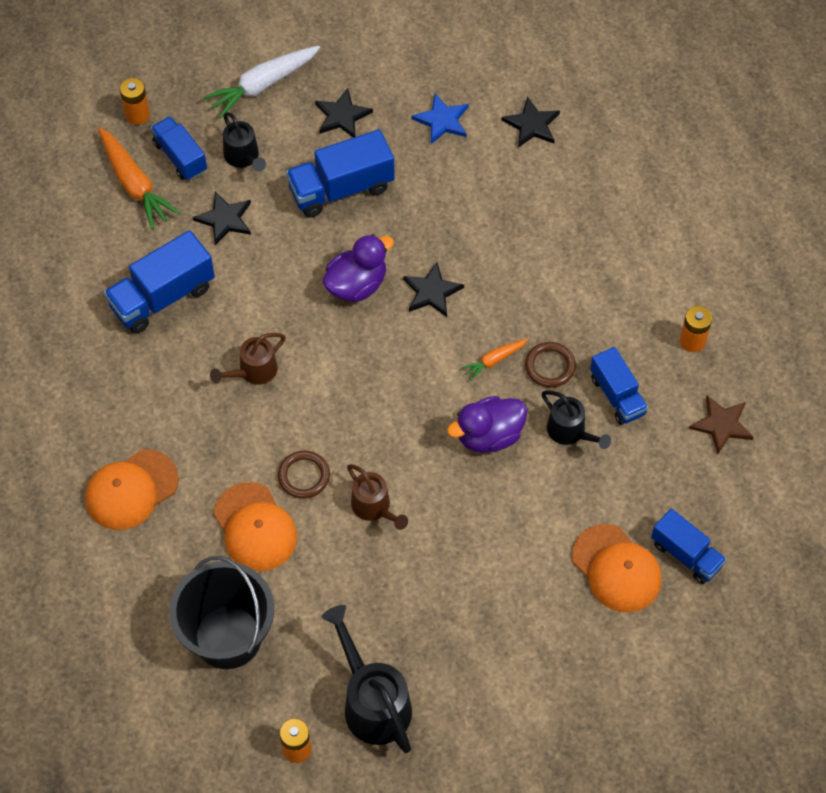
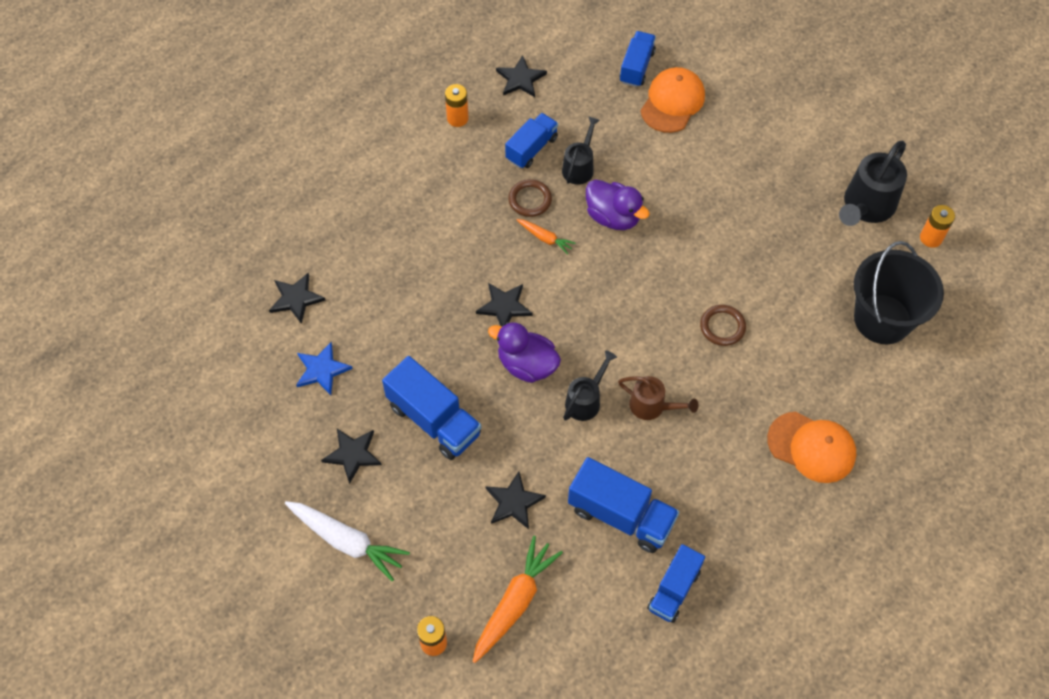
camera: 115 degrees left, 0 degrees up
blue truck [151,116,207,180] -> blue truck moved to [647,544,705,623]
orange cap [214,482,297,571] -> none
black watering can [223,112,266,171] -> black watering can moved to [563,351,617,421]
brown watering can [347,464,408,530] -> none
brown star [689,396,754,454] -> black star [496,55,547,97]

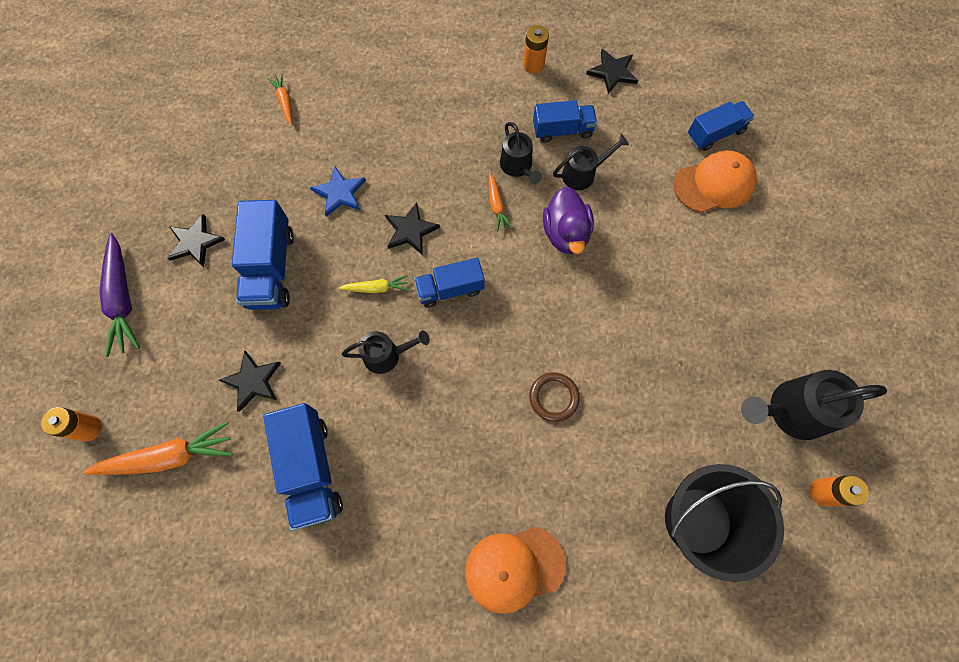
camera: 45 degrees right, 10 degrees up
black star [269,273,326,324] -> orange carrot [268,74,292,125]
white carrot [285,501,410,581] -> purple carrot [99,233,140,357]
blue star [296,342,353,395] -> blue star moved to [310,166,366,217]
purple duck [488,322,561,383] -> yellow carrot [339,275,409,293]
brown ring [508,179,552,217] -> black watering can [500,122,542,184]
brown watering can [618,376,698,420] -> none
blue truck [647,544,705,623] -> blue truck moved to [414,258,485,308]
orange cap [767,412,856,483] -> orange cap turned 90 degrees clockwise [465,527,566,614]

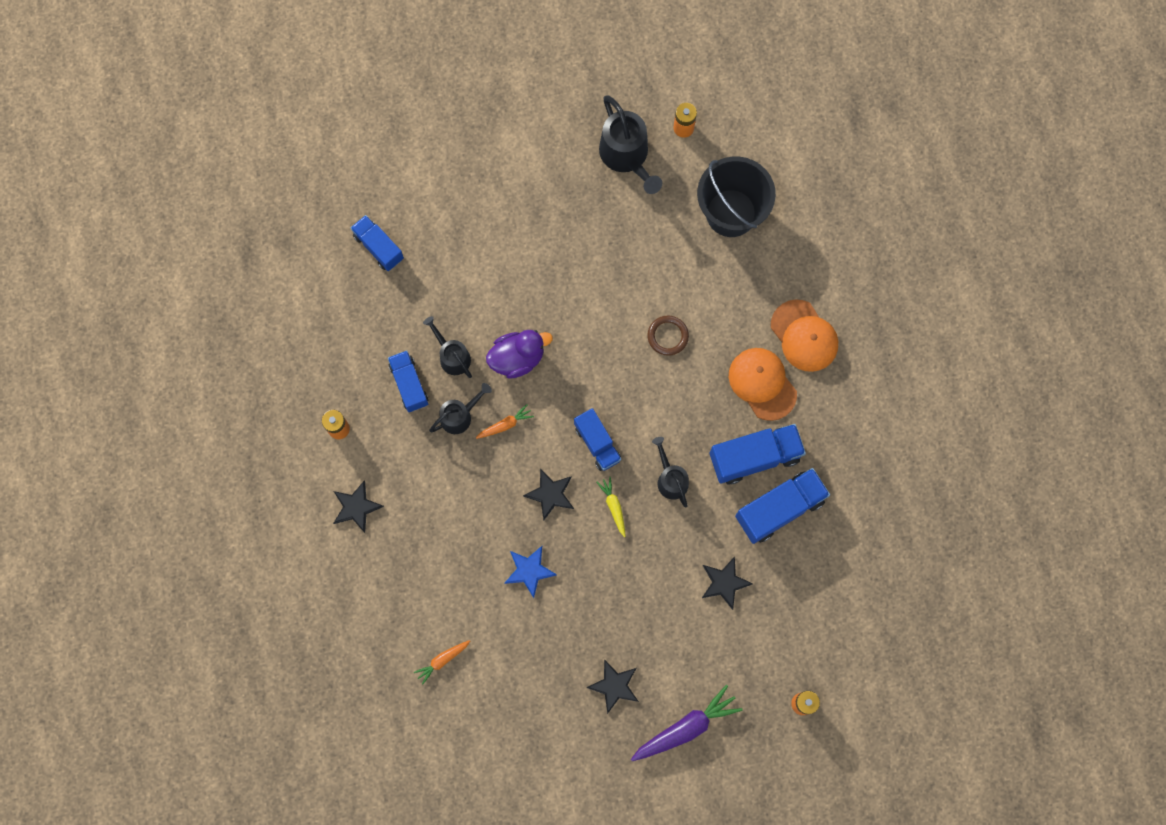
camera: 105 degrees left, 5 degrees up
orange carrot [83,421,233,475] -> none
blue truck [232,200,294,310] -> blue truck moved to [710,424,806,485]
black star [586,49,638,94] -> black star moved to [333,480,384,533]
orange cap [674,150,757,213] -> orange cap moved to [729,348,797,421]

